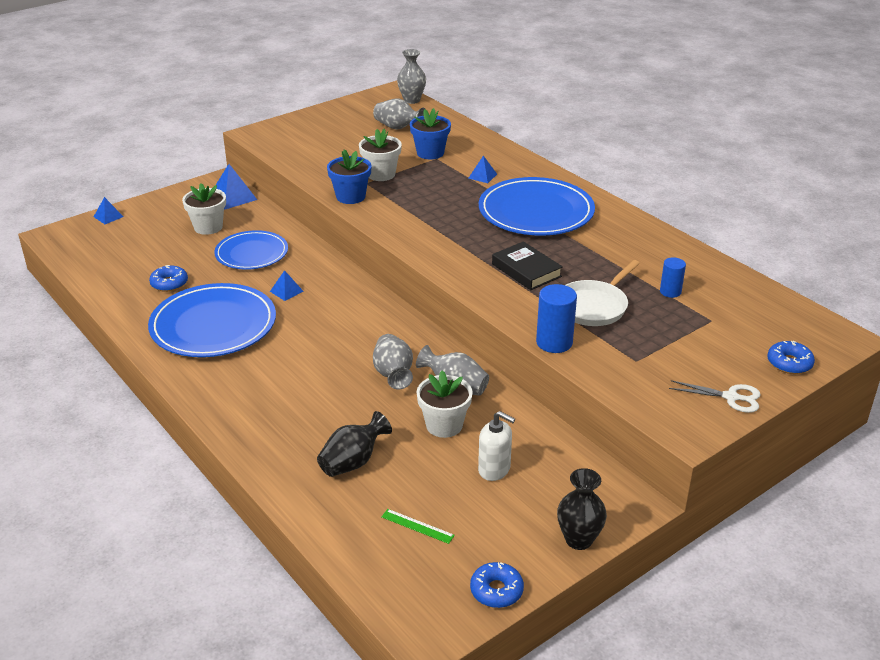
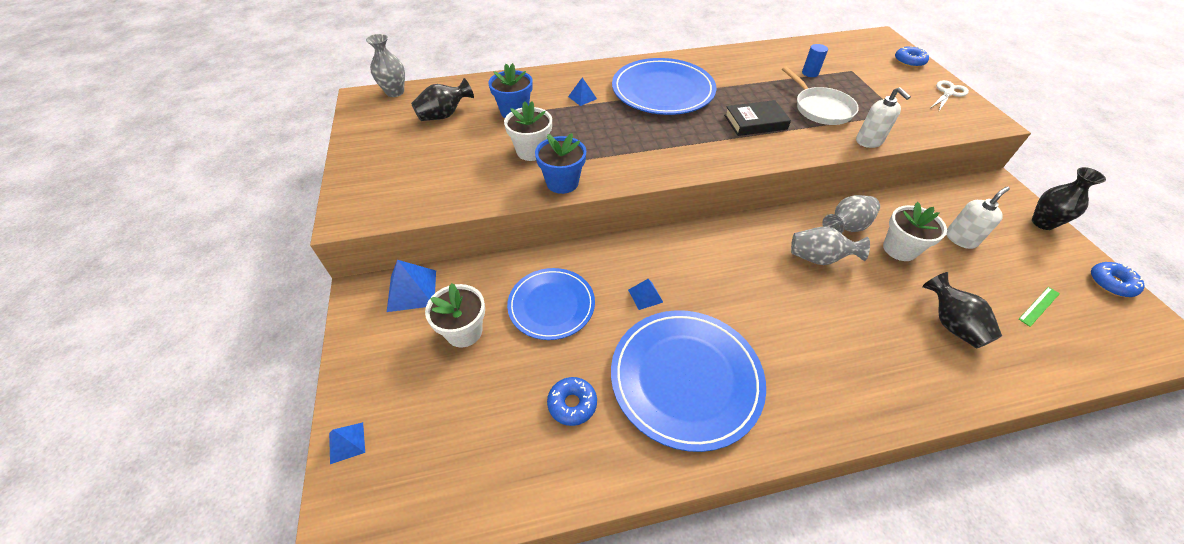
camera: 65 degrees left, 15 degrees up
grey vase [373,99,426,130] -> black vase [411,78,474,121]
blue cylinder [536,284,577,353] -> white soap dispenser [856,87,911,148]

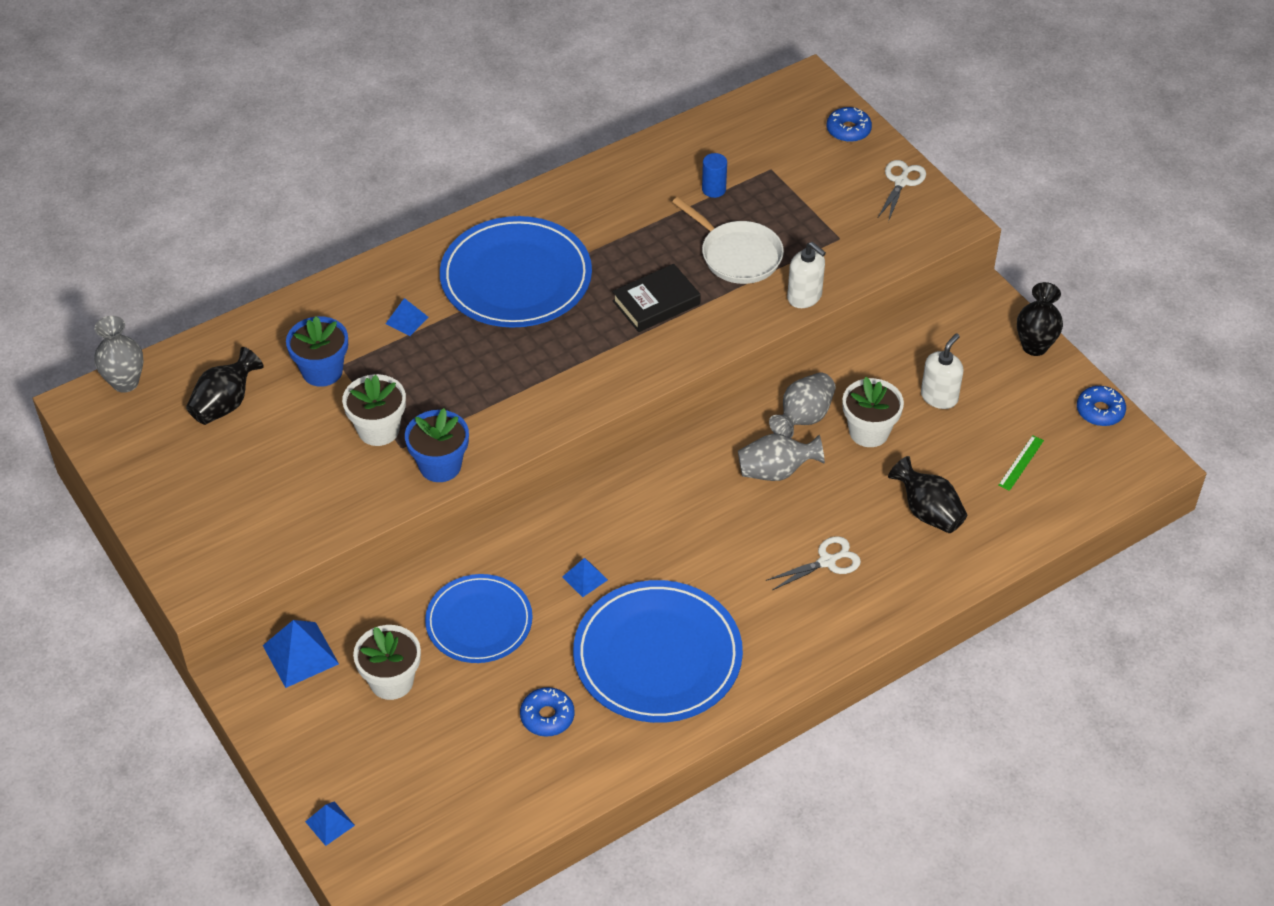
camera: 20 degrees left, 0 degrees up
none -> white scissors [766,536,861,590]

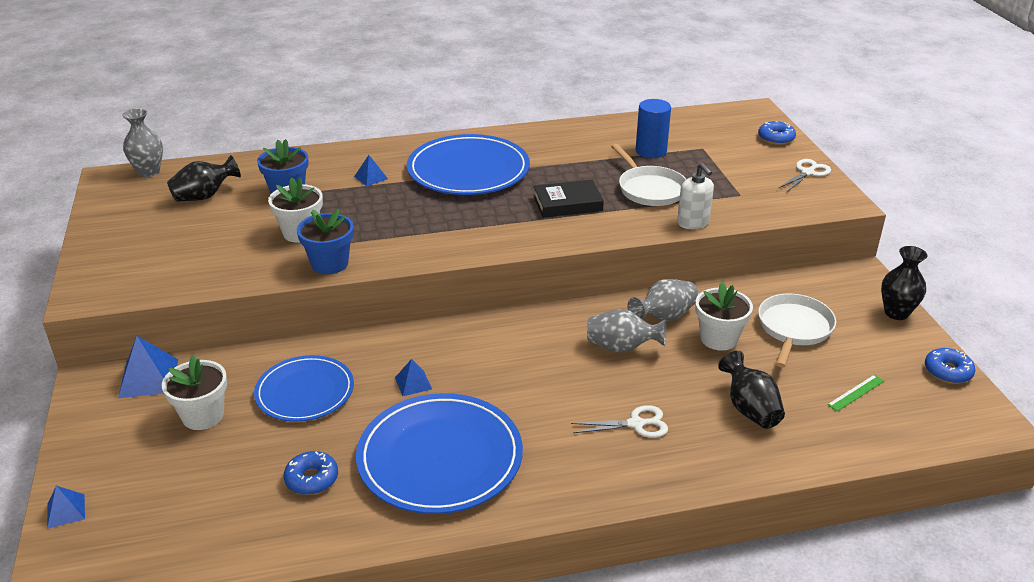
camera: 20 degrees right, 15 degrees down
blue cylinder [702,153,727,198] -> blue cylinder [636,99,671,158], size x1.59
white soap dispenser [921,333,964,409] -> white pan [758,294,836,368]

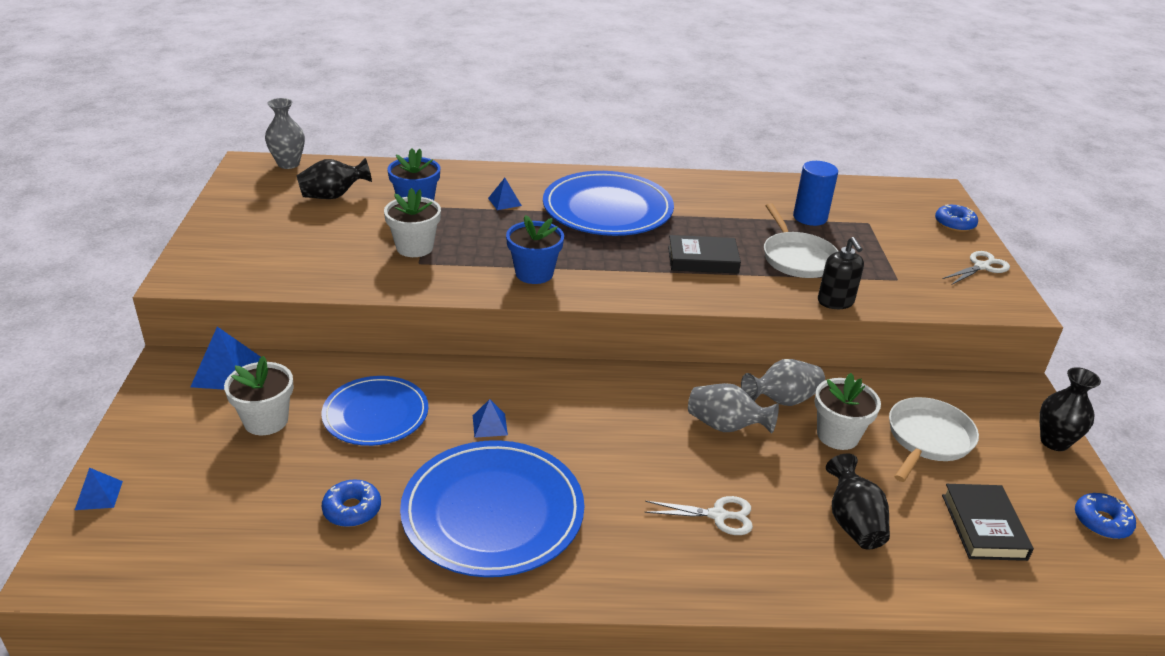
camera: 10 degrees right, 0 degrees up
blue flower pot [297,209,354,274] -> blue flower pot moved to [506,215,564,284]
white soap dispenser [677,163,714,229] -> black soap dispenser [818,237,864,309]
green ruler [827,375,884,412] -> black book [942,484,1034,561]

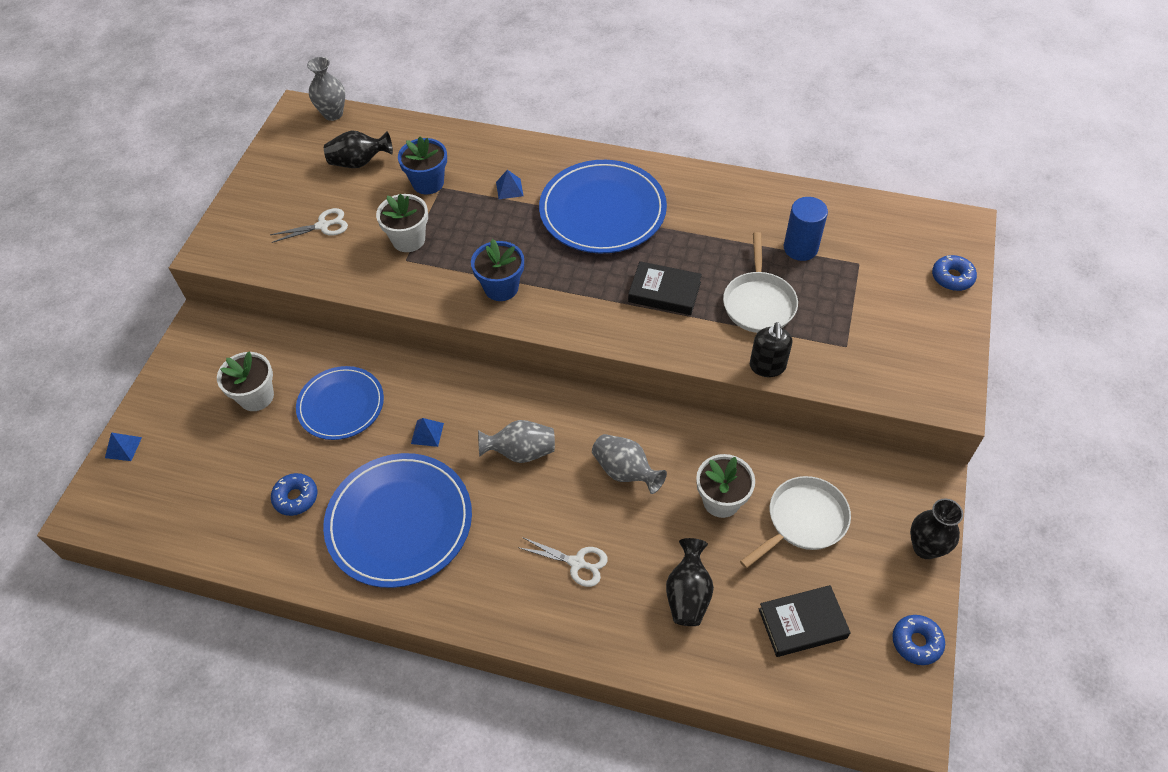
camera: 20 degrees right, 20 degrees up
blue pyramid [190,327,261,390] -> none
grey vase [741,359,825,406] -> grey vase moved to [478,420,555,463]
black book [942,484,1034,561] -> black book turned 60 degrees clockwise [759,585,851,657]
white scissors [943,251,1010,285] -> white scissors moved to [270,208,348,243]

